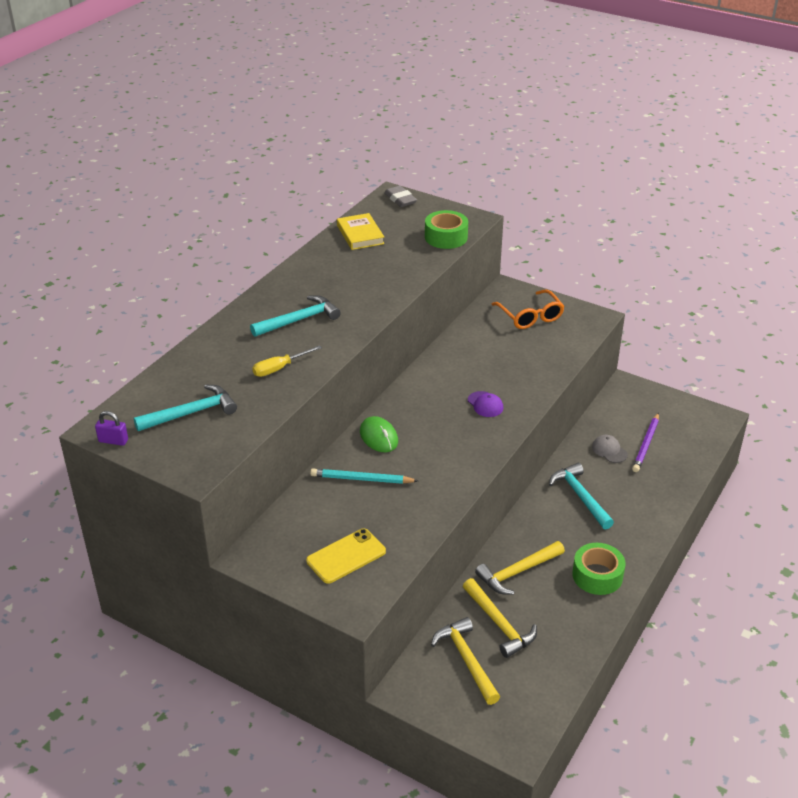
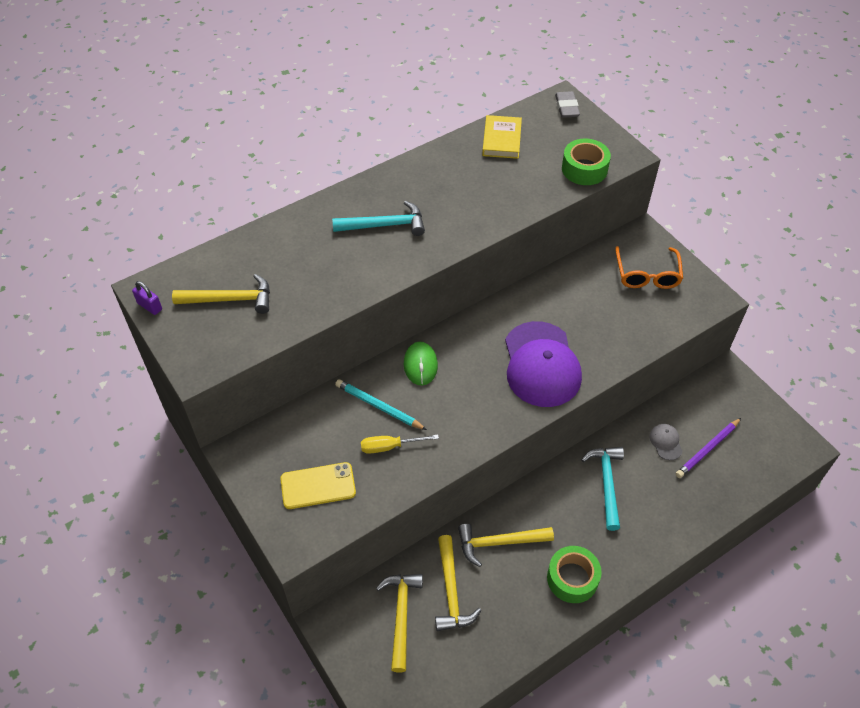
camera: 25 degrees right, 15 degrees up
turquoise hammer [134,385,237,431] -> yellow hammer [172,274,270,314]
yellow screwdriver [252,345,322,377] -> yellow screwdriver moved to [361,435,439,454]
purple cap [468,391,503,417] -> purple cap [505,321,582,407], size x2.43

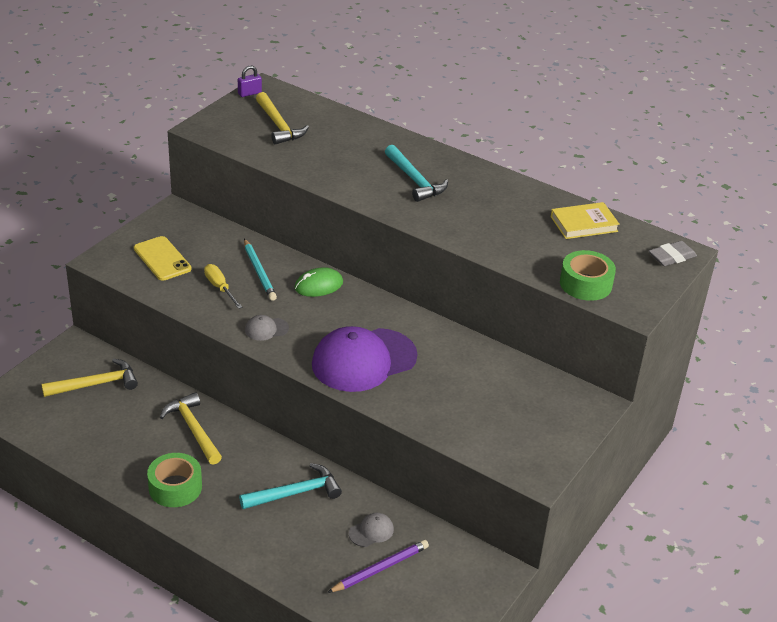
camera: 65 degrees right, 15 degrees down
purple padlock [132,281,162,315] -> purple padlock turned 45 degrees clockwise [238,66,262,97]
turquoise pencil [335,379,427,430] -> turquoise pencil turned 150 degrees clockwise [244,239,277,301]
yellow hammer [435,535,481,631] -> none
orange glasses [615,246,683,289] -> none
purple pencil [676,418,741,478] -> purple pencil turned 120 degrees clockwise [327,540,429,593]
none -> grey cap [245,315,289,341]

